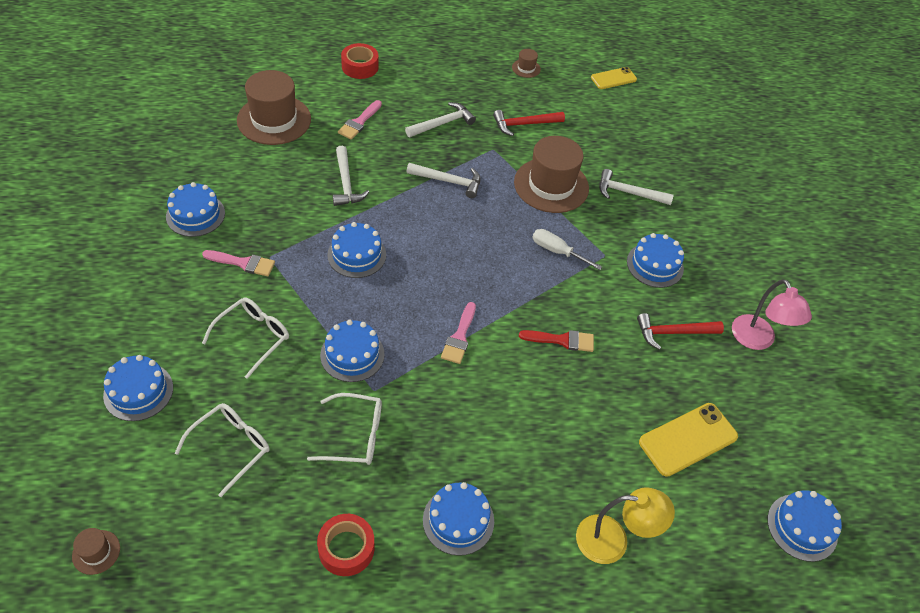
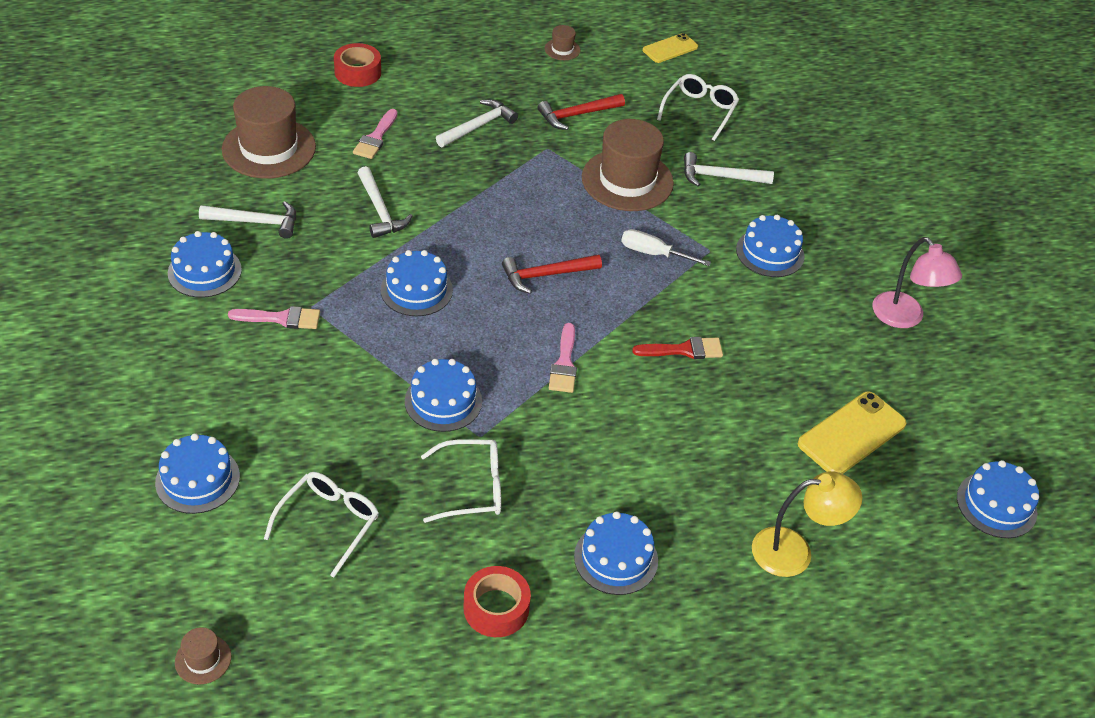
camera: 10 degrees left, 5 degrees down
white glasses [202,298,289,379] -> white glasses moved to [657,74,739,141]
white hammer [407,163,481,198] -> white hammer moved to [199,201,296,239]
red hammer [637,313,724,350] -> red hammer moved to [502,254,602,294]

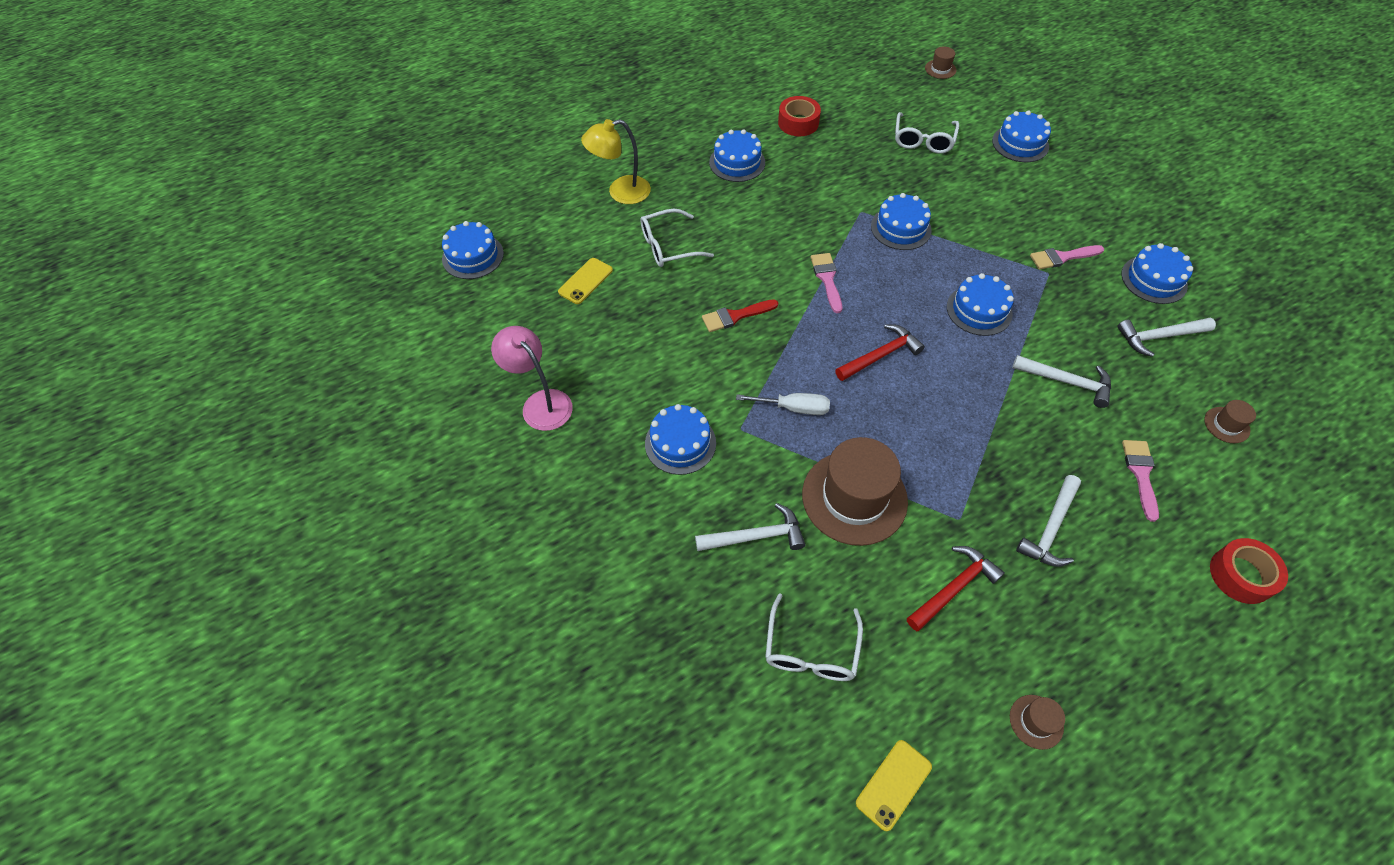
camera: 170 degrees right, 10 degrees up
brown hat [222,86,316,179] -> brown hat [1204,400,1256,443], size x0.43
white hammer [358,166,413,238] -> white hammer turned 150 degrees clockwise [1012,355,1111,408]
white glasses [421,439,501,523] -> white glasses moved to [640,208,714,267]
yellow phone [798,391,906,474] -> yellow phone [558,258,613,304], size x0.63

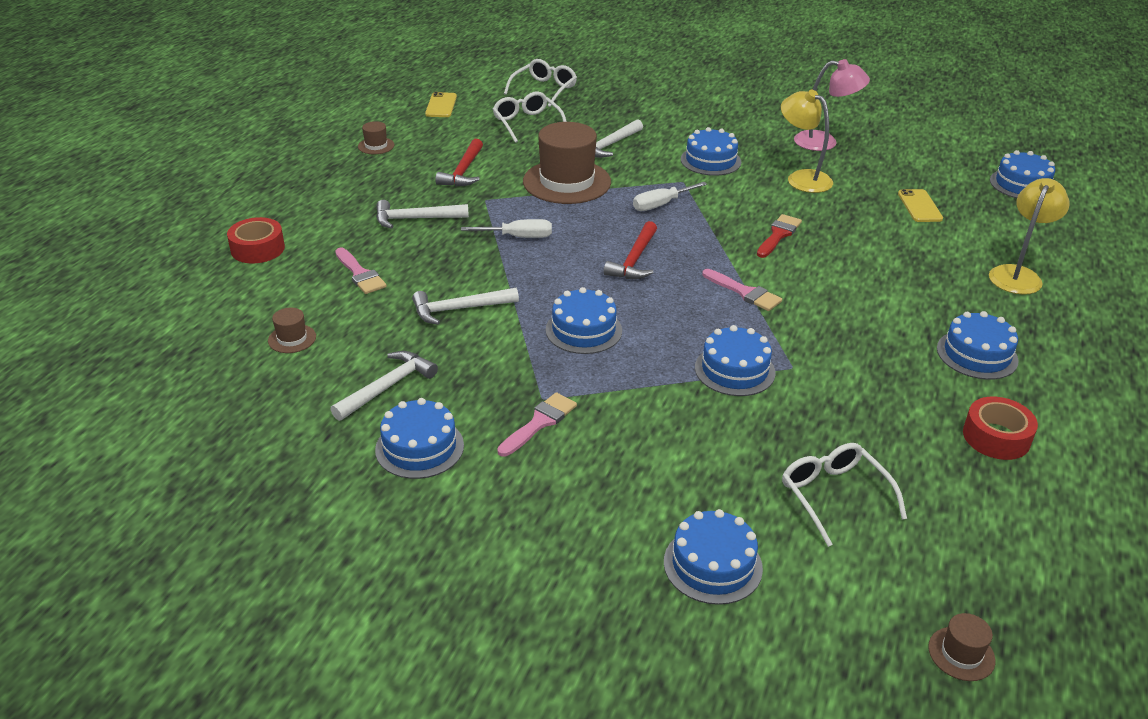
camera: 140 degrees right, 20 degrees down
white glasses [640,208,714,267] -> white glasses moved to [504,59,577,107]
white hammer [1016,475,1081,567] -> white hammer turned 90 degrees counterclockwise [376,200,469,229]
none -> white screwdriver [461,219,552,238]
none -> yellow lamp [781,90,833,193]

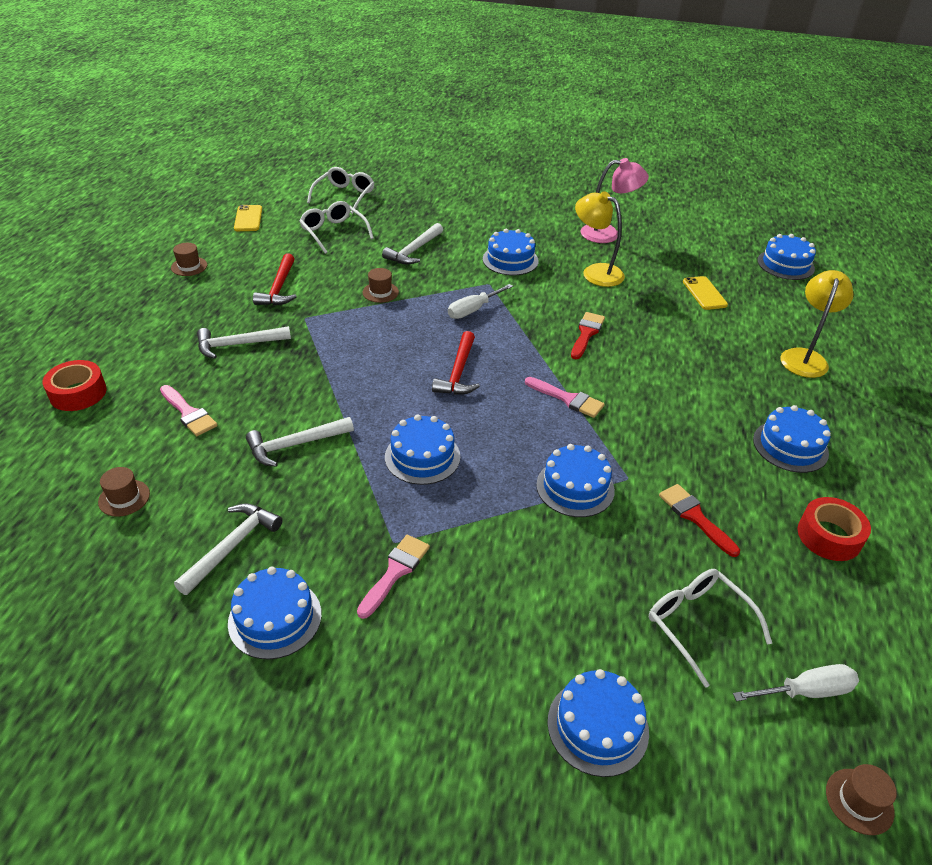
camera: 10 degrees left, 5 degrees up
white screwdriver [461,219,552,238] -> white screwdriver moved to [733,664,859,701]
brown hat [523,122,611,204] -> brown hat [363,268,399,303], size x0.43
none -> red brush [659,484,740,557]

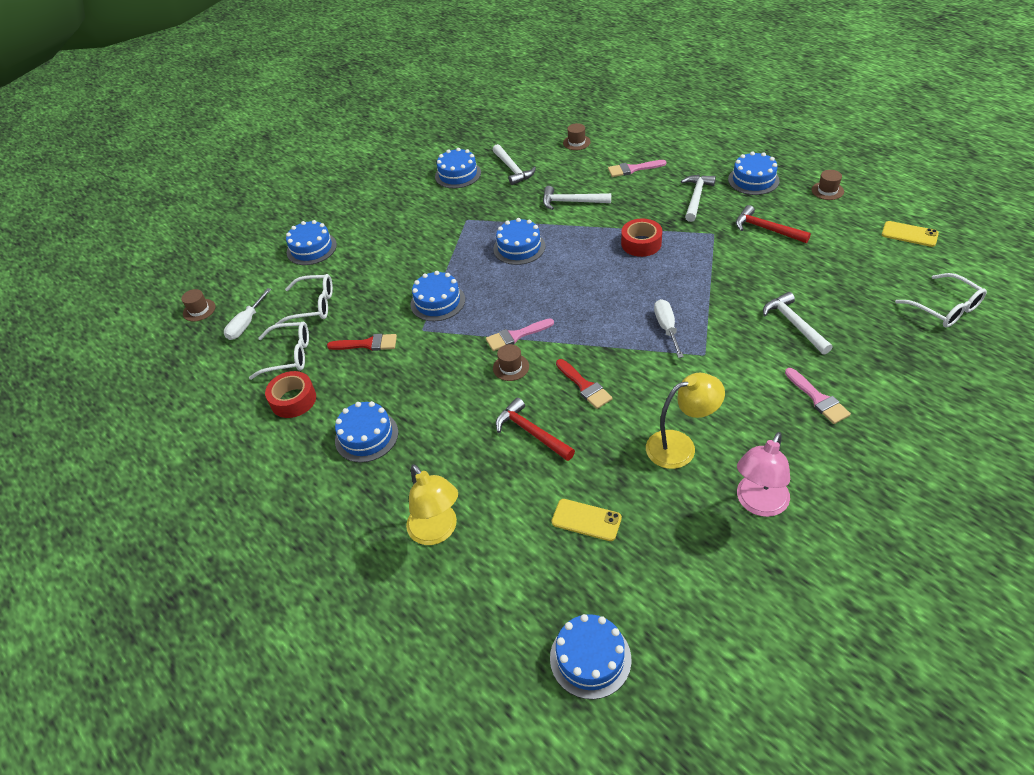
camera: 130 degrees right, 5 degrees up
red tape [42,360,107,411] -> red tape moved to [621,219,662,257]
white hammer [246,417,354,467] -> white hammer turned 90 degrees counterclockwise [543,186,611,210]
white glasses [299,201,374,254] -> white glasses moved to [249,322,309,380]
pink brush [357,535,430,619] -> pink brush moved to [785,368,851,424]
brown hat [363,268,399,303] -> brown hat moved to [493,344,529,381]
red hammer [432,331,480,395] -> red hammer moved to [496,398,575,461]
blue cake [483,229,539,275] -> blue cake moved to [728,152,780,195]

